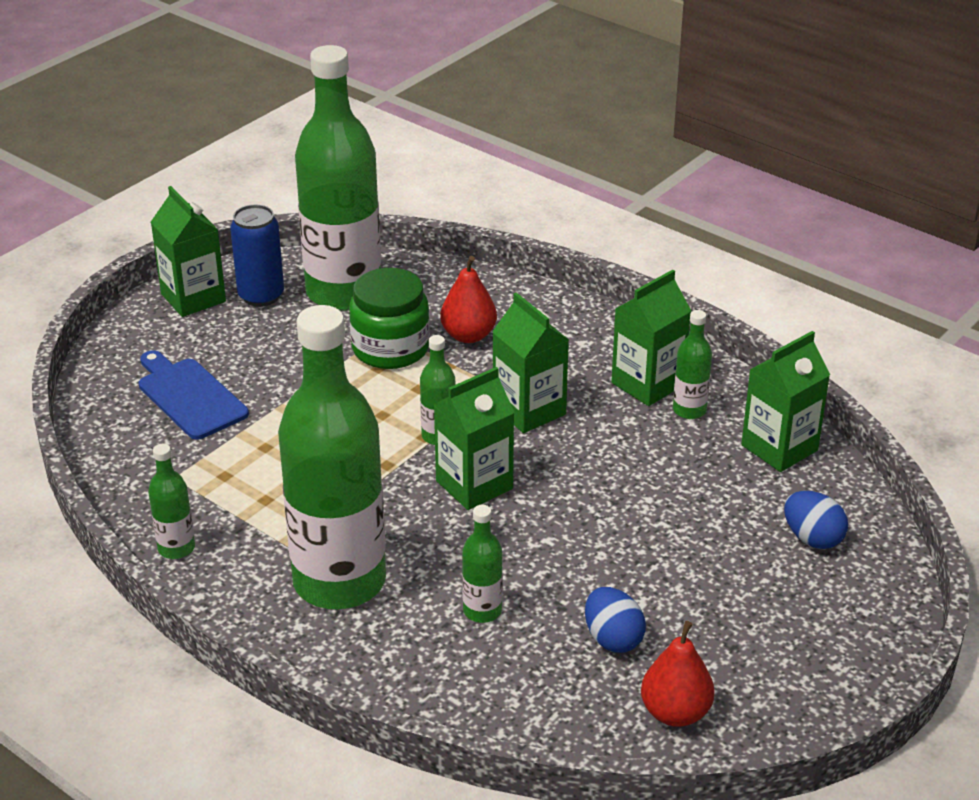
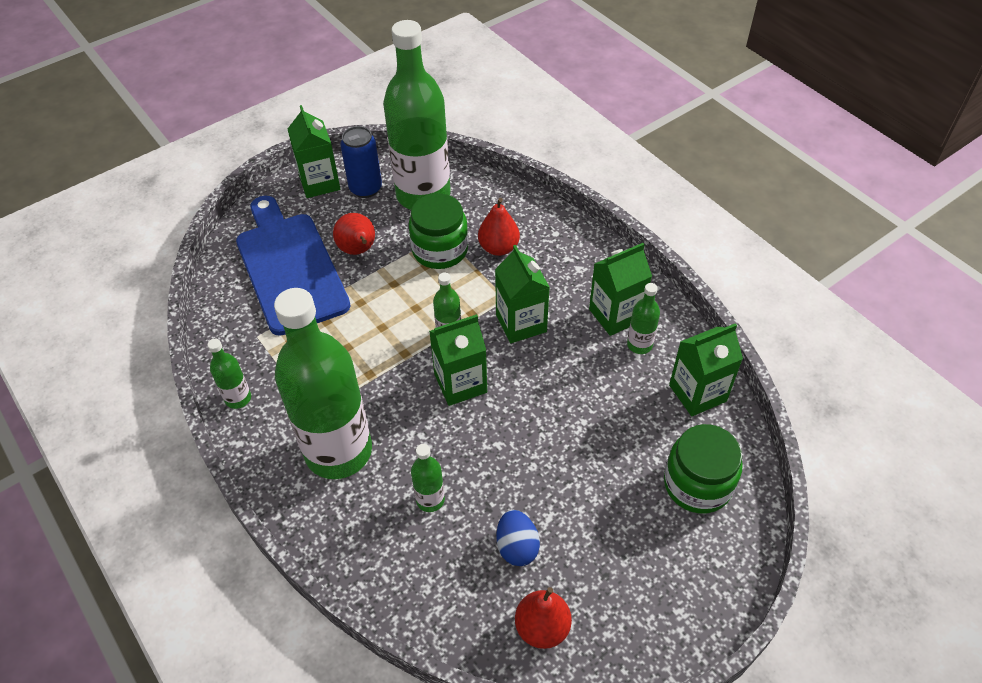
camera: 15 degrees right, 15 degrees up
blue cutting board [139,350,249,440] -> blue cutting board [236,196,351,336], size x1.72
blue egg [784,491,848,549] -> green jar [664,424,742,514]
none -> red pear [333,213,375,255]

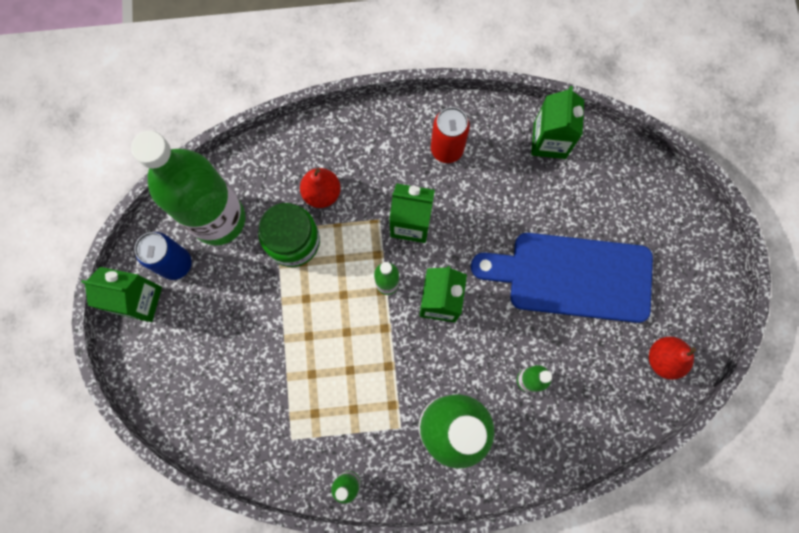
camera: 60 degrees left, 25 degrees up
blue cutting board [236,196,351,336] -> blue cutting board moved to [471,233,653,323]
red pear [333,213,375,255] -> none
blue egg [496,510,540,566] -> none
green carton [589,243,652,336] -> red can [431,107,470,163]
green bottle [627,283,660,354] -> none
green jar [664,424,742,514] -> none

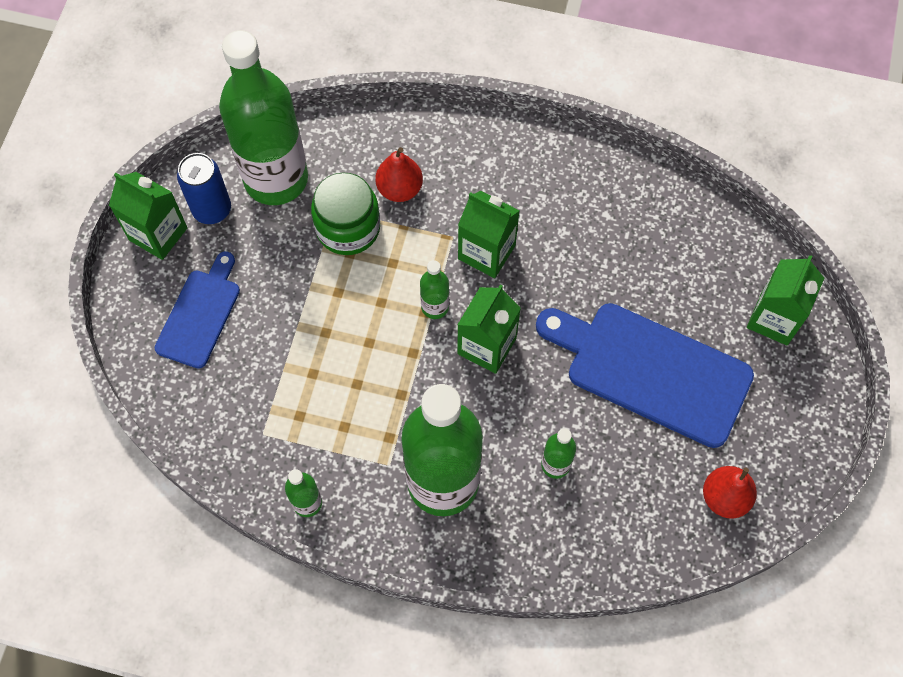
camera: 20 degrees right, 10 degrees down
red can [431,107,470,163] -> none
green carton [531,86,584,159] -> green carton moved to [747,255,824,345]
none -> blue cutting board [154,251,240,369]

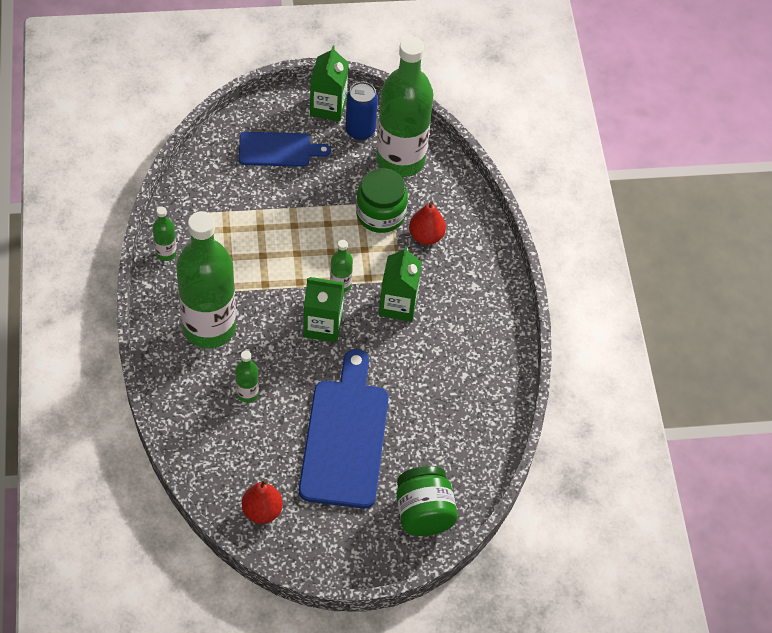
camera: 65 degrees right, 10 degrees down
green carton [747,255,824,345] -> green jar [396,466,458,536]

